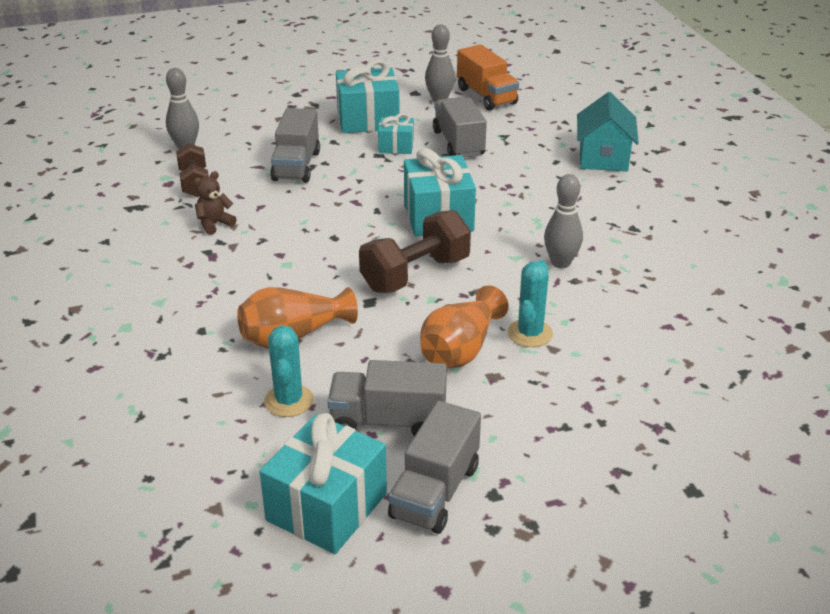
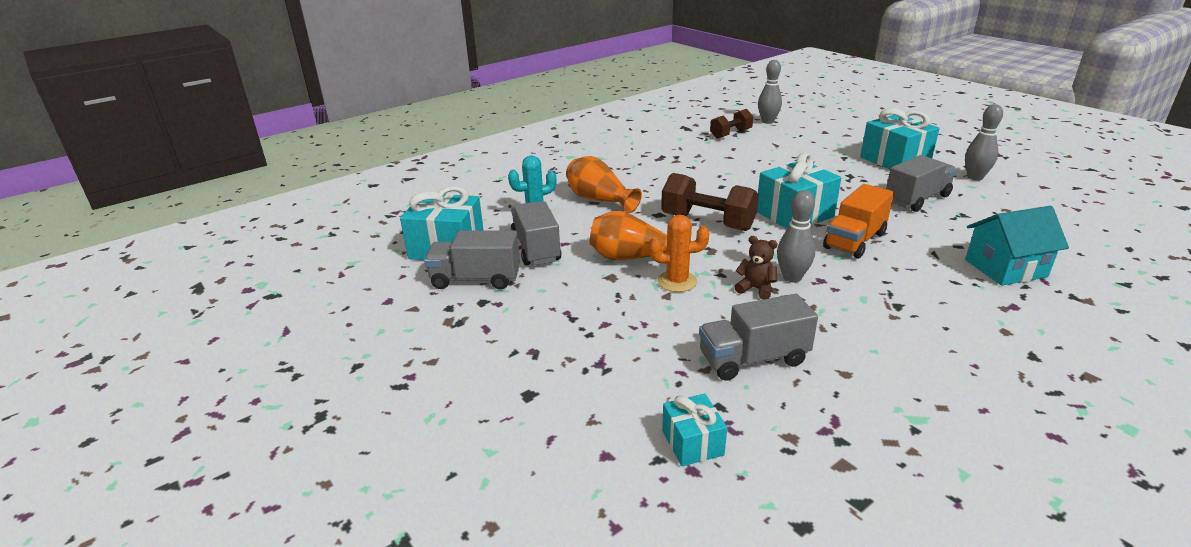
camera: 70 degrees right, 5 degrees down
brown teddy bear [193,171,237,235] -> brown teddy bear moved to [735,236,778,300]
grey truck [270,108,320,183] -> grey truck moved to [699,294,818,381]
turquoise gift [378,113,414,154] -> turquoise gift moved to [662,394,727,466]
orange truck [457,44,519,110] -> orange truck moved to [823,184,894,259]
turquoise cactus [507,260,553,347] -> orange cactus [649,214,709,292]

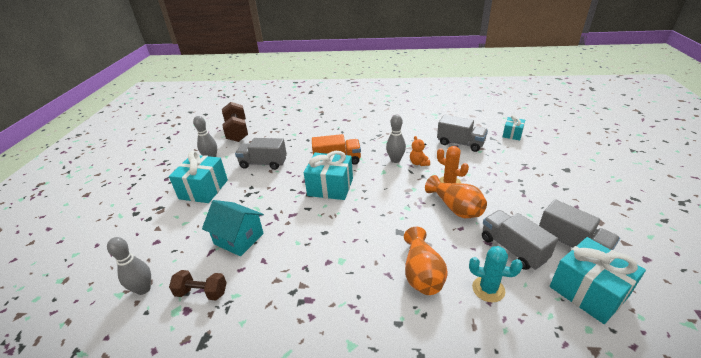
camera: 135 degrees left, 5 degrees up
grey truck [511,201,562,265] -> grey truck turned 120 degrees clockwise [482,210,558,270]
brown dumbbell [661,173,759,231] -> brown dumbbell moved to [222,102,248,142]
brown teddy bear [735,236,778,300] -> orange teddy bear [410,136,430,166]
turquoise house [965,206,1069,286] -> turquoise house moved to [202,200,264,256]

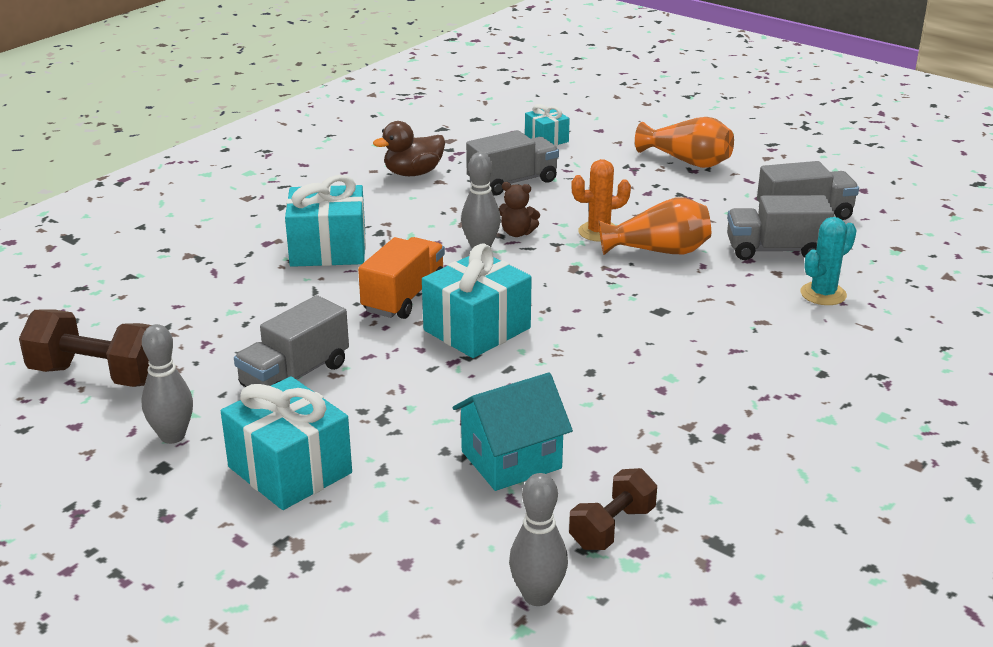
camera: 60 degrees left, 5 degrees down
orange vase [404,227,448,295] -> orange vase moved to [635,117,734,168]
orange teddy bear [410,136,430,166] -> brown teddy bear [499,182,540,237]
turquoise gift [550,237,646,324] -> turquoise gift moved to [285,175,366,267]
none -> brown duck [373,121,445,176]

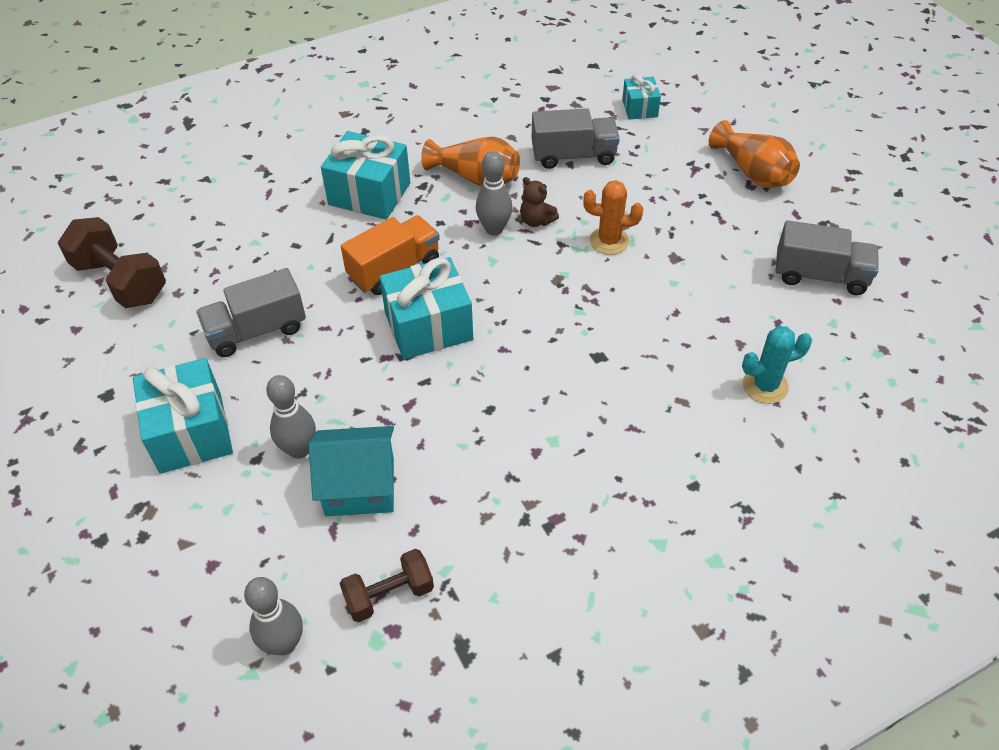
camera: 25 degrees right, 20 degrees up
grey bowling pin [142,324,193,444] -> grey bowling pin moved to [266,375,316,459]
brown duck [373,121,445,176] -> none
orange vase [599,197,711,255] -> orange vase moved to [421,137,520,186]
grey truck [727,195,834,260] -> none

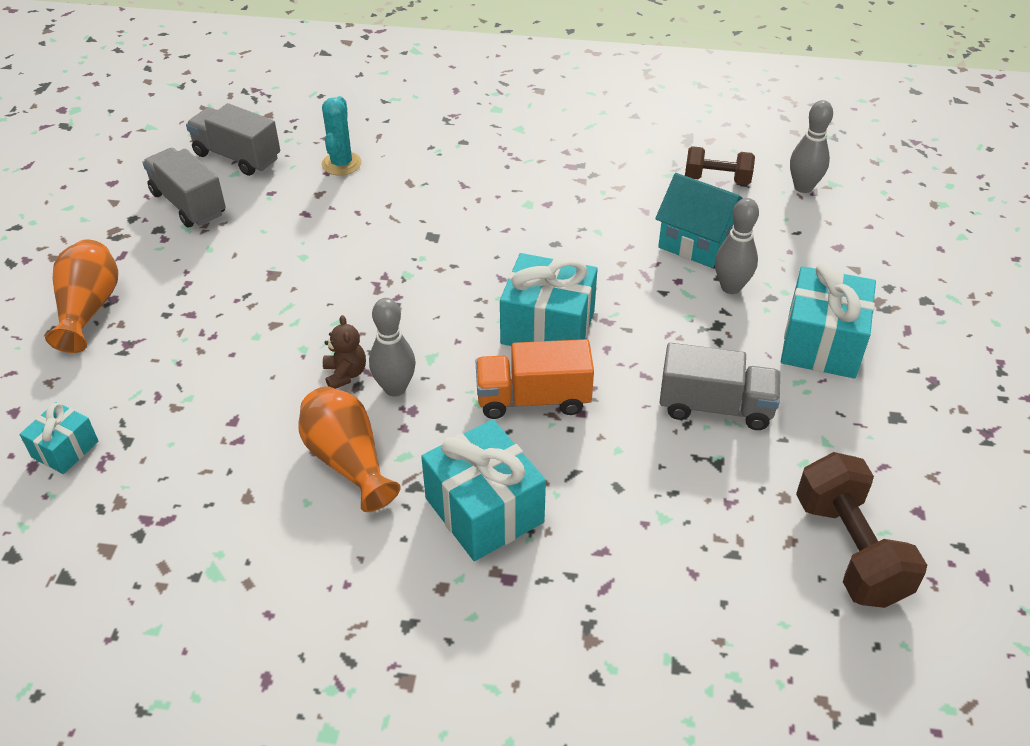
camera: 145 degrees left, 5 degrees down
grey truck [532,108,620,169] -> grey truck moved to [186,103,280,176]
orange cactus [583,180,643,255] -> none
turquoise cactus [742,326,812,404] -> turquoise cactus turned 75 degrees clockwise [322,96,362,176]

